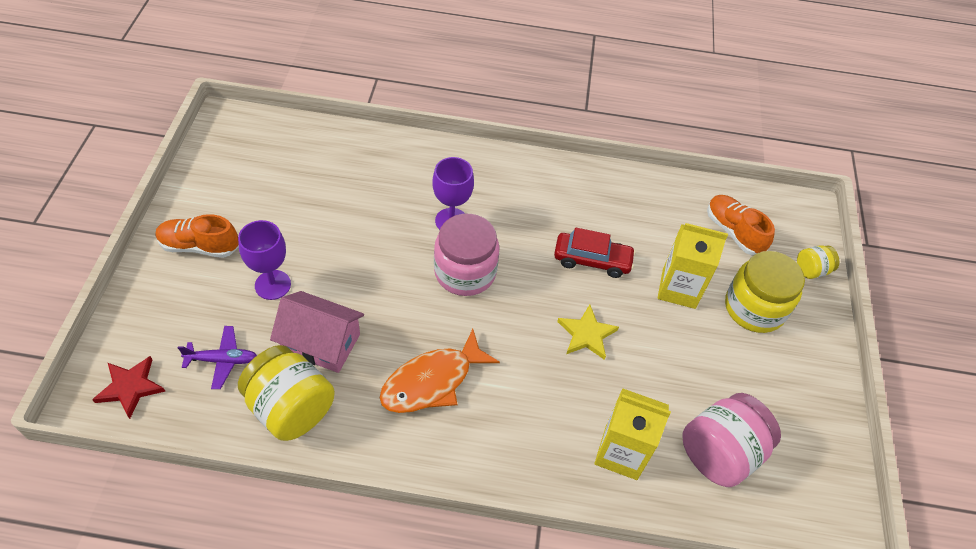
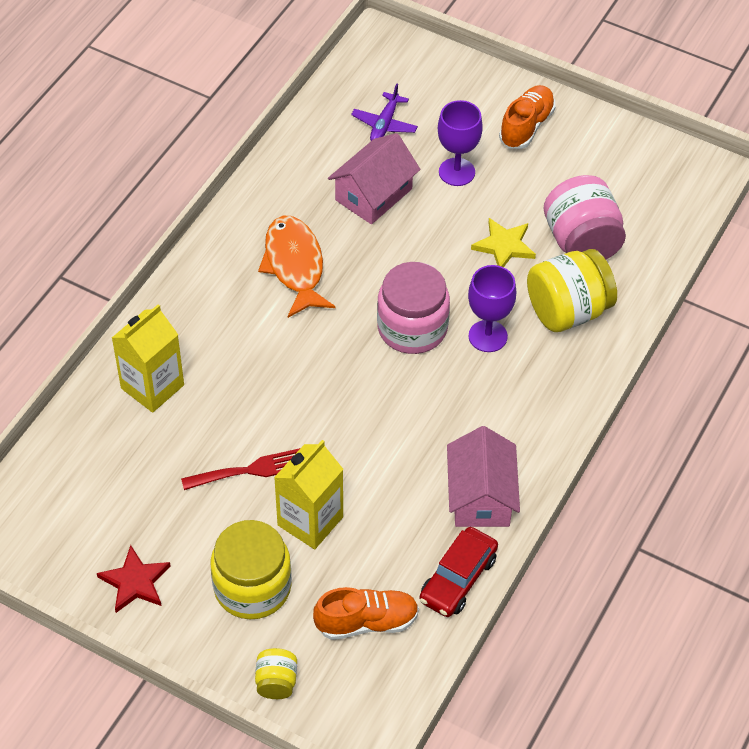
camera: 115 degrees right, 0 degrees up
red star [92,356,165,419] -> red star moved to [97,545,171,613]
yellow jar [238,345,335,441] -> yellow jar moved to [527,249,617,332]
red car [554,228,636,278] -> red car moved to [419,527,498,617]
yellow star [557,305,619,360] -> yellow star moved to [471,218,536,267]
pink jar [682,393,781,487] -> pink jar moved to [544,175,626,259]
none -> red fork [181,448,300,490]
none -> pink house [447,426,520,527]

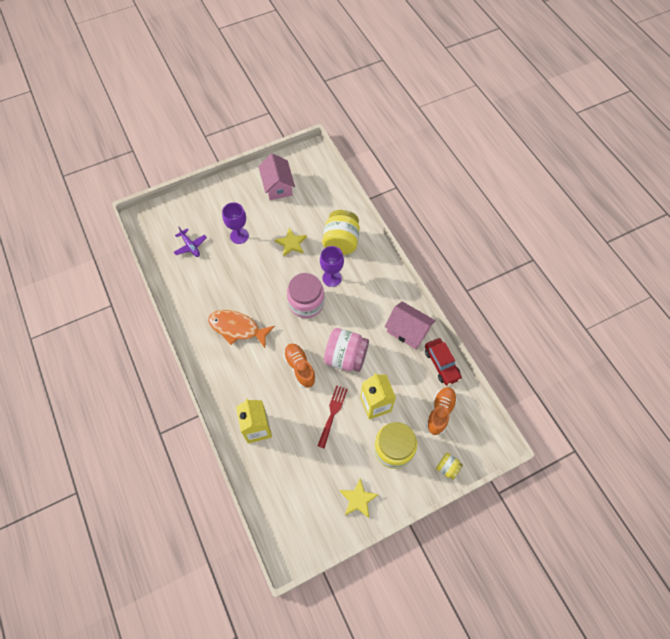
camera: 55 degrees left, 10 degrees up
red star [97,545,171,613] -> yellow star [340,478,379,518]
pink house [328,133,421,224] -> pink house moved to [258,153,295,200]
orange shoe [499,85,555,149] -> orange shoe moved to [283,344,316,388]
pink jar [544,175,626,259] -> pink jar moved to [324,328,369,372]

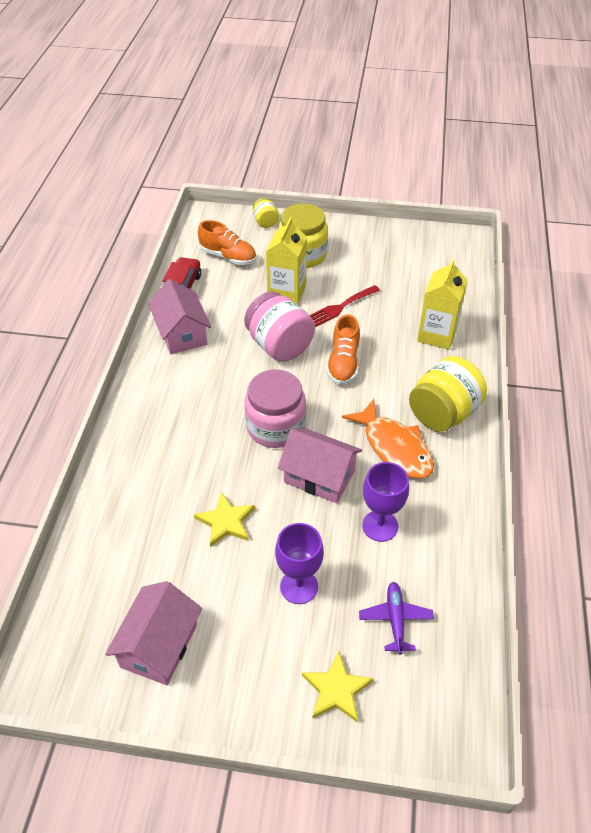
camera: 145 degrees left, 15 degrees down
purple goblet [320,246,344,287] -> purple goblet moved to [362,462,409,542]
yellow jar [322,210,360,255] -> yellow jar moved to [409,356,487,432]
yellow star [340,478,379,518] -> yellow star moved to [302,652,373,723]
orange shoe [426,387,457,435] -> orange shoe turned 120 degrees counterclockwise [198,220,256,265]
none -> pink house [278,428,362,503]

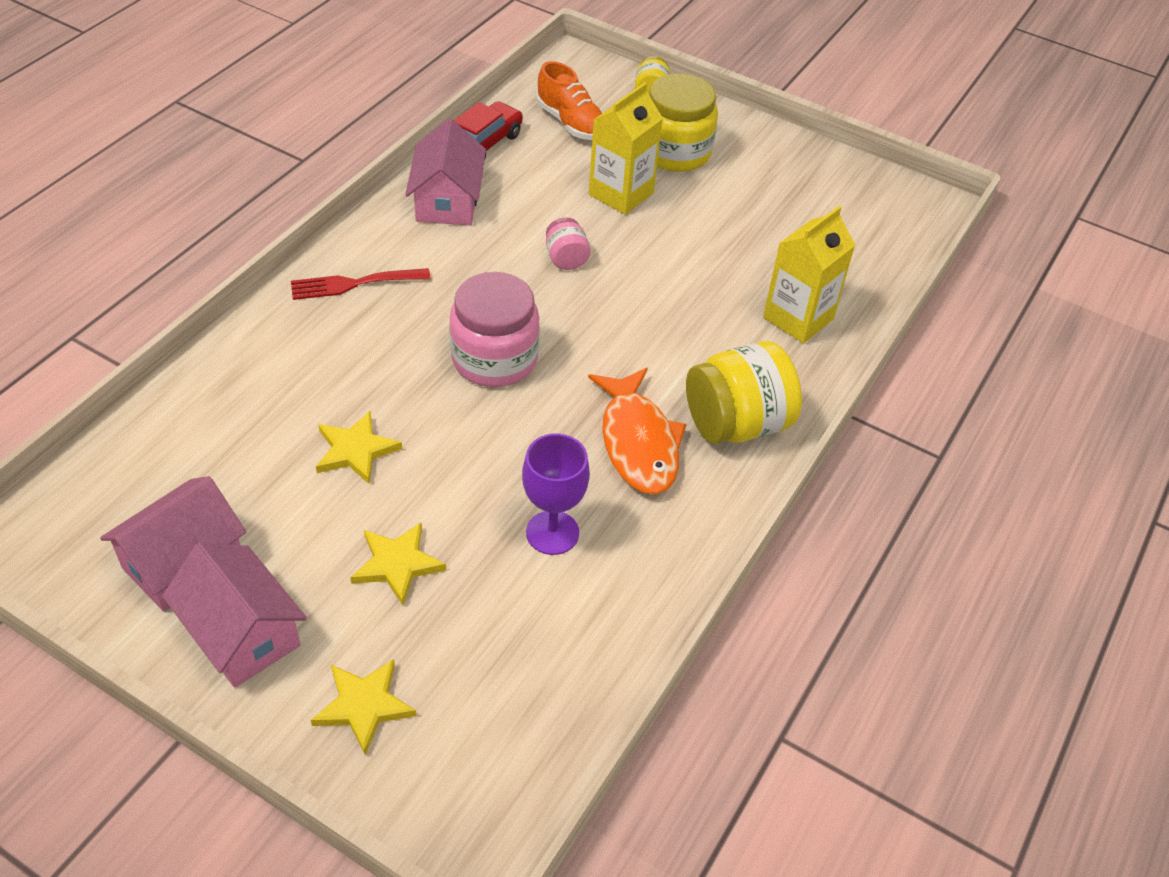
camera: 20 degrees right, 0 degrees up
pink jar [244,291,315,362] -> pink jar [546,217,591,270], size x0.50
purple goblet [275,523,324,604] -> yellow star [350,523,446,605]
pink house [278,428,362,503] -> pink house moved to [162,543,307,687]
red fork [309,285,380,327] -> red fork moved to [291,268,431,300]
orange shoe [326,314,360,385] -> none
purple plane [359,582,434,655] -> none

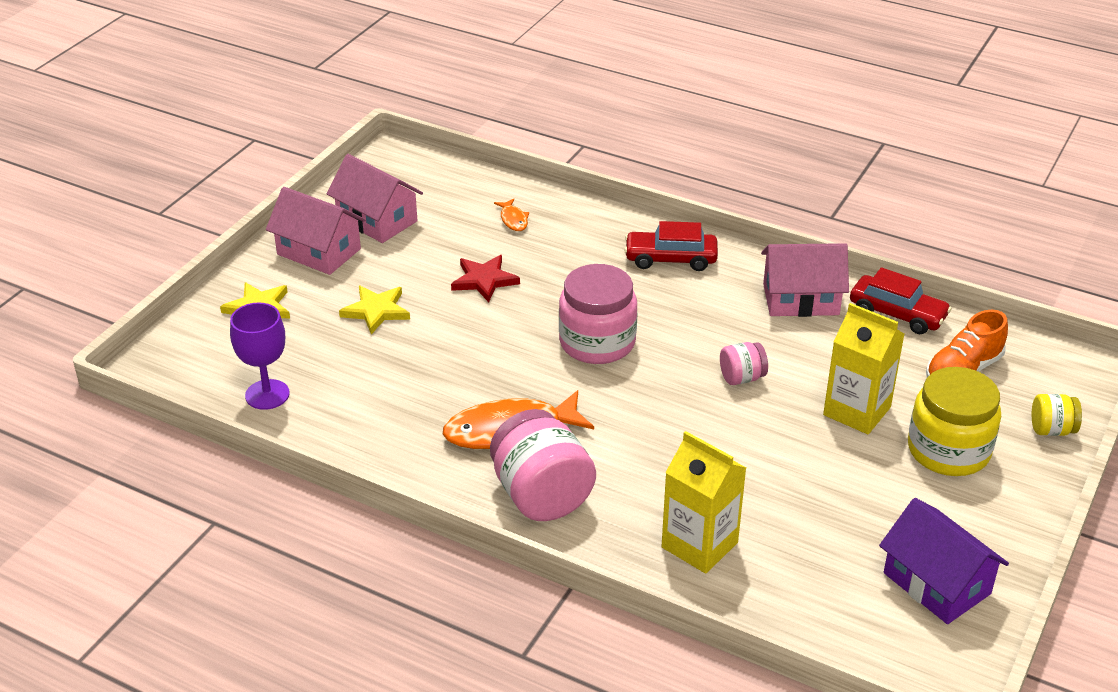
camera: 90 degrees right, 10 degrees down
pink house [162,543,307,687] -> pink house turned 75 degrees clockwise [266,187,365,275]
red fork [291,268,431,300] -> red car [624,221,718,271]
yellow star [316,411,402,484] -> red star [451,255,520,302]
purple goblet [522,433,590,555] -> purple goblet moved to [230,302,290,410]
yellow jar [686,341,802,444] -> pink jar [490,409,596,521]
none -> orange fish [494,199,529,231]
none -> purple house [879,498,1009,624]

